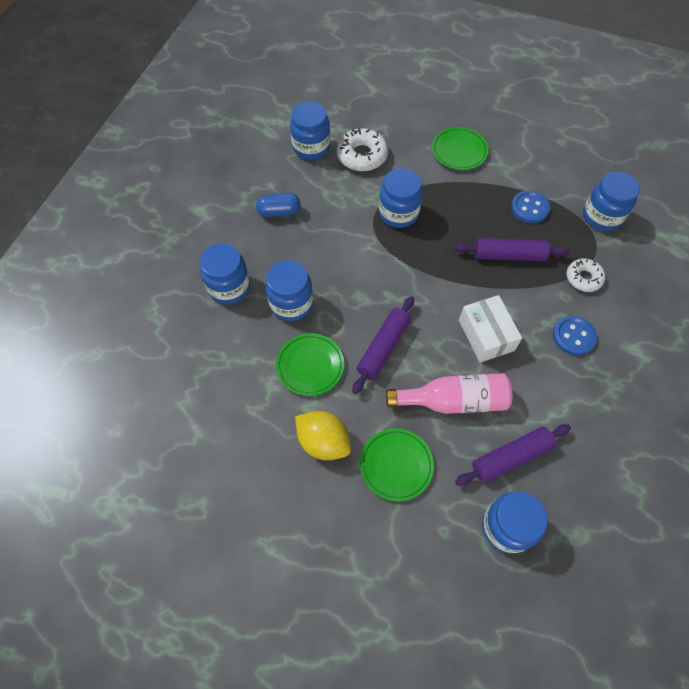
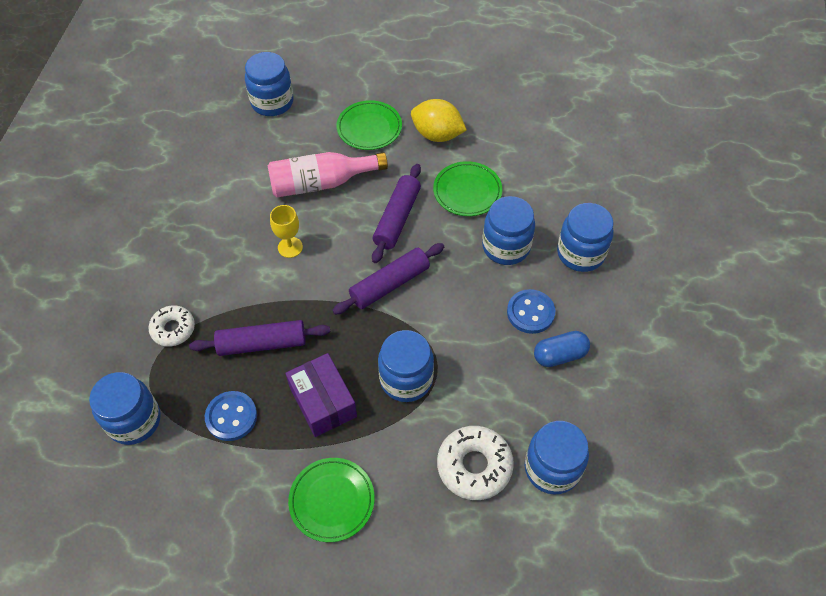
camera: 170 degrees right, 5 degrees down
purple rolling pin [455,424,571,486] -> purple rolling pin moved to [332,243,444,315]
white box [459,295,522,363] -> yellow goblet [270,205,303,258]
blue button [553,316,597,356] -> blue button moved to [507,289,555,334]
none -> purple box [285,353,357,437]

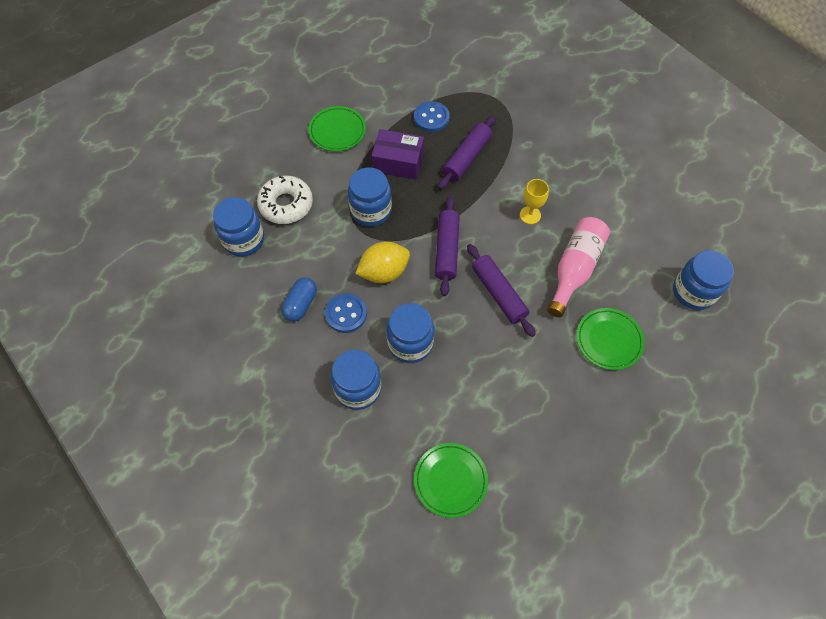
camera: 130 degrees right, 5 degrees up
blue jar [89,372,161,445] -> none
white donut [148,305,195,347] -> none
yellow lemon [411,99,467,142] -> yellow lemon moved to [355,242,410,283]
green plate [433,161,502,216] -> green plate moved to [414,443,488,518]

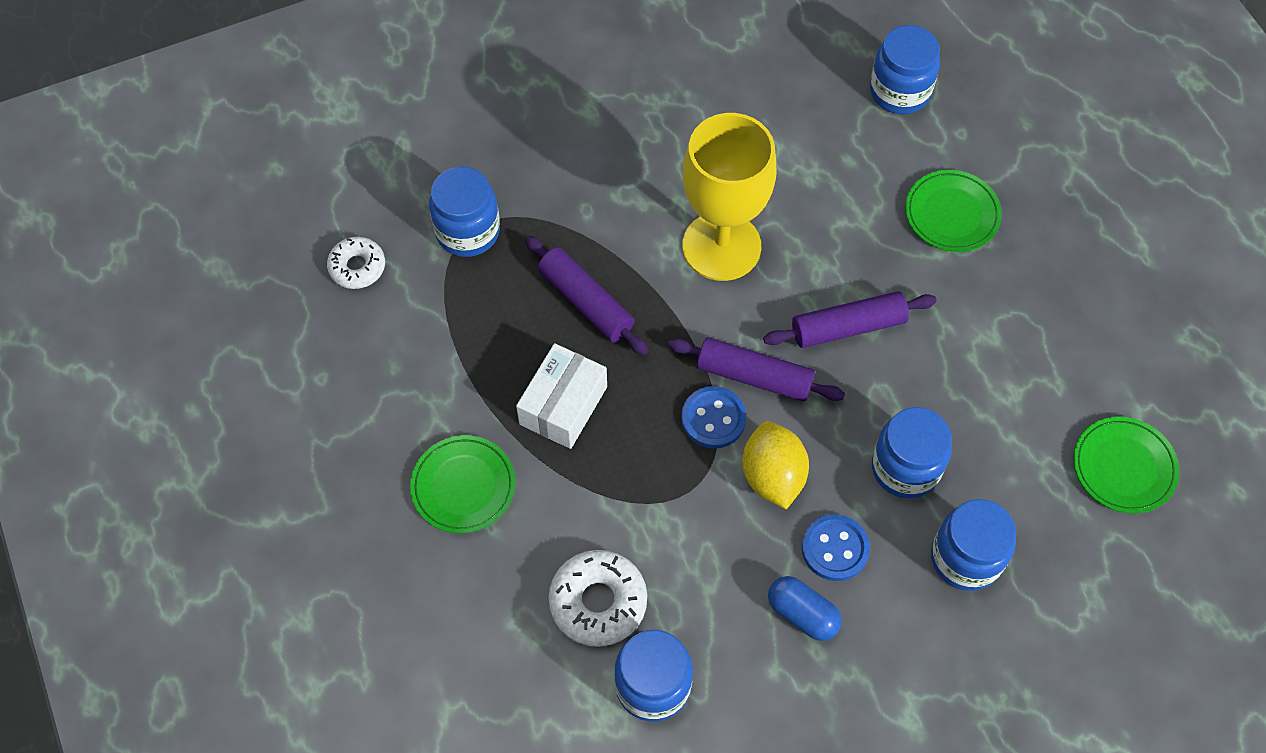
camera: 75 degrees left, 0 degrees up
blue jar [348,167,392,227] -> blue jar moved to [429,167,500,257]
purple box [371,129,424,180] -> white box [516,343,607,449]
blue button [414,101,450,132] -> blue button moved to [681,386,747,449]
yellow goblet [520,179,549,224] -> yellow goblet [682,113,777,281], size x2.36
pink bottle [547,217,610,317] -> none
none -> white donut [327,237,385,289]

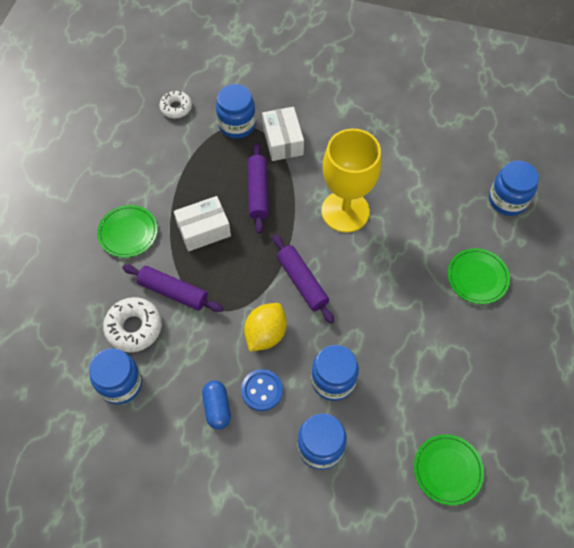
camera: 40 degrees right, 0 degrees up
blue button [681,386,747,449] -> none
purple rolling pin [763,291,937,348] -> purple rolling pin moved to [122,265,223,312]
none -> white box [262,107,304,161]

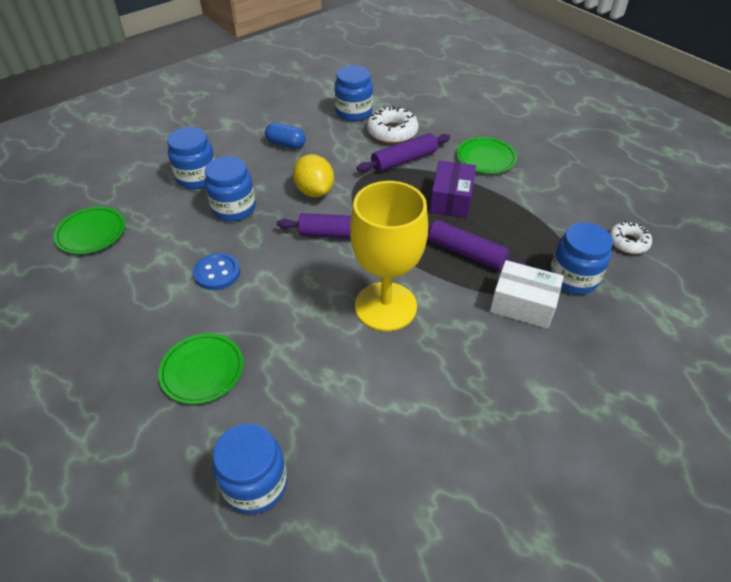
camera: 125 degrees right, 15 degrees down
white box [174,196,231,251] -> purple box [430,160,476,218]
blue button [241,369,283,411] -> blue button moved to [193,253,240,290]

